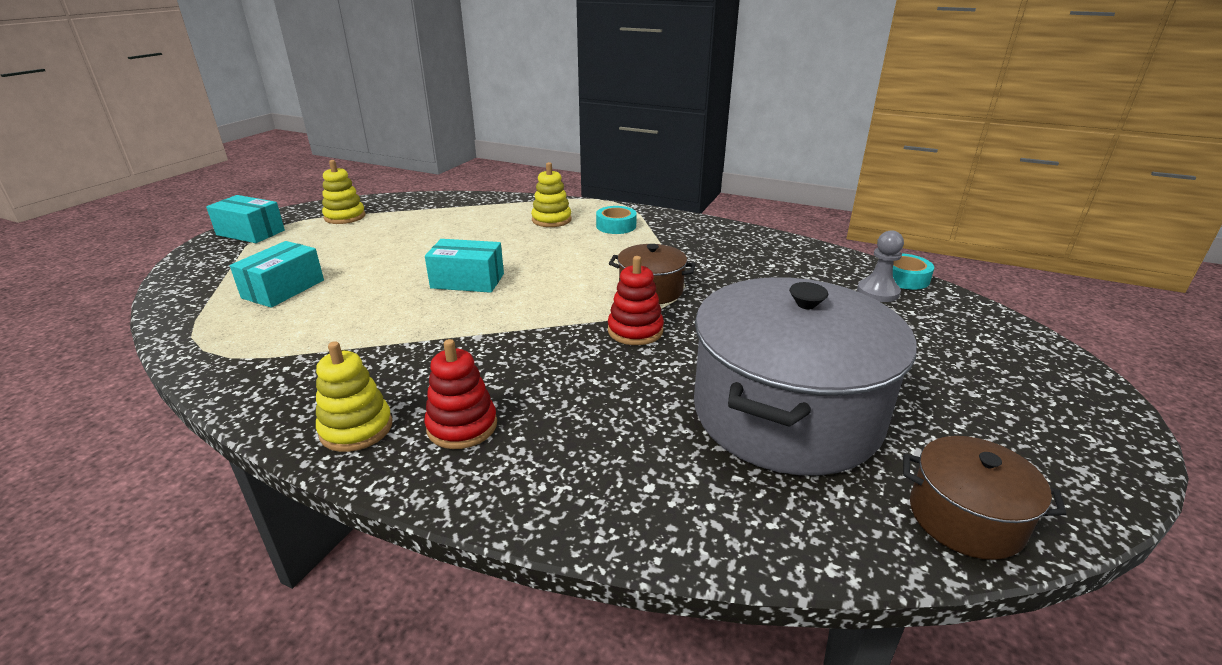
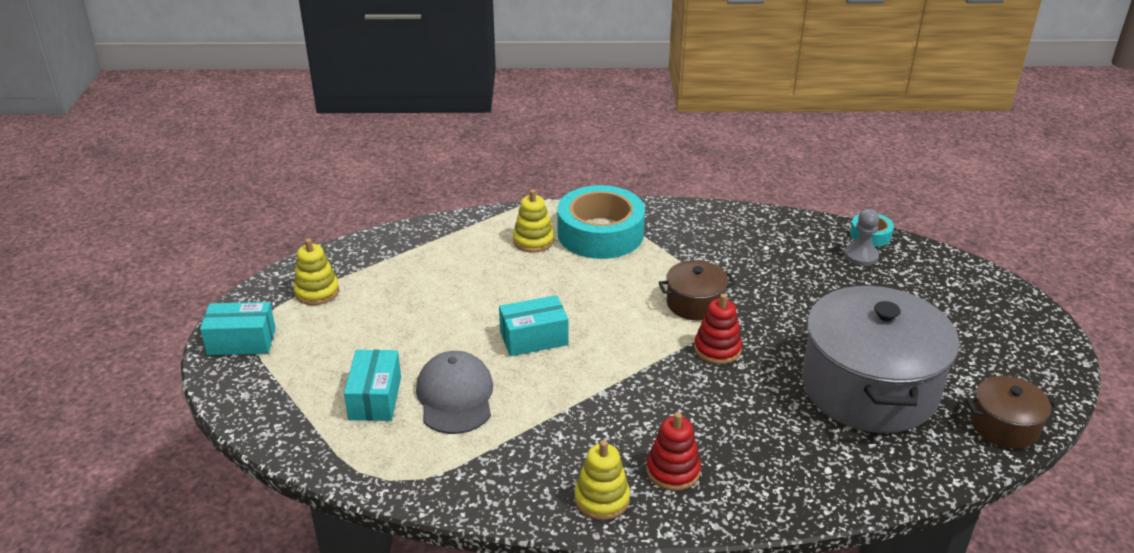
camera: 25 degrees left, 5 degrees up
turquoise tape [596,206,637,234] -> turquoise tape [557,185,645,259], size x2.15
none -> grey cap [416,351,493,434]

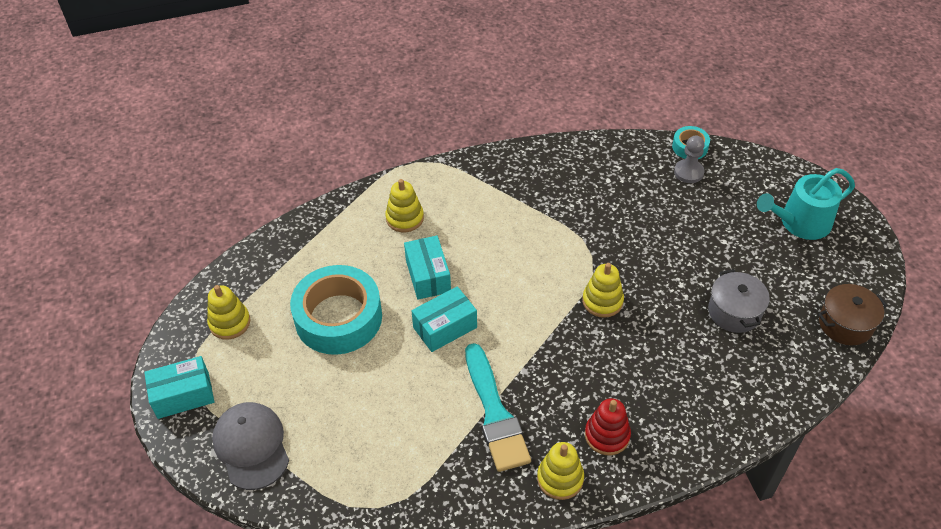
camera: 15 degrees left, 15 degrees up
turquoise box [344,350,401,421] -> turquoise box moved to [404,236,451,300]
grey cap [416,351,493,434] -> grey cap moved to [212,402,289,490]
turquoise tape [557,185,645,259] -> turquoise tape moved to [290,265,382,355]
brown pot [658,260,735,321] -> none
red stacking toy [694,293,742,364] -> yellow stacking toy [582,263,624,318]
grey pot [802,285,959,433] -> grey pot [708,269,770,333], size x0.47
none -> turquoise brush [465,343,531,472]
none -> turquoise watering can [757,168,855,240]

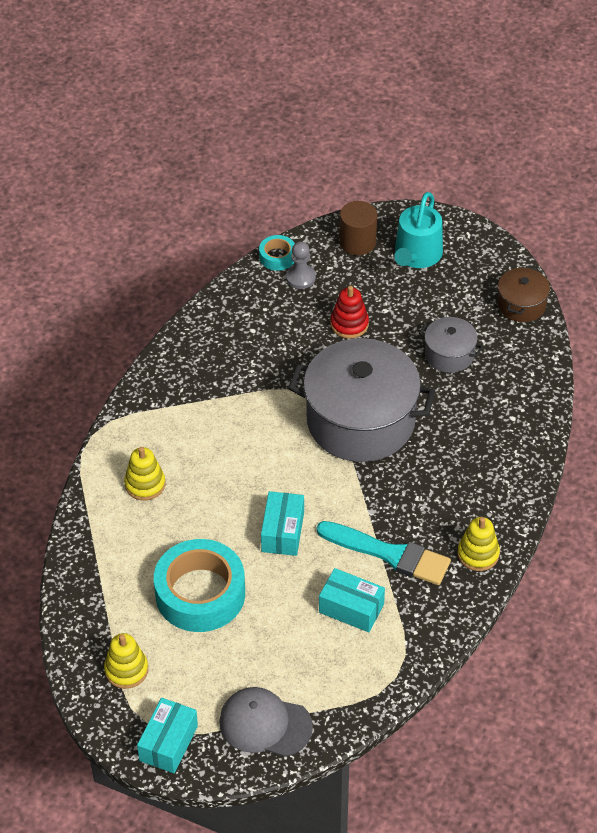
camera: 50 degrees left, 0 degrees up
turquoise box [404,236,451,300] -> turquoise box moved to [319,568,385,632]
yellow stacking toy [582,263,624,318] -> grey pot [289,338,435,462]
red stacking toy [585,398,631,455] -> red stacking toy moved to [331,286,369,339]
none -> brown cylinder [339,201,377,255]

